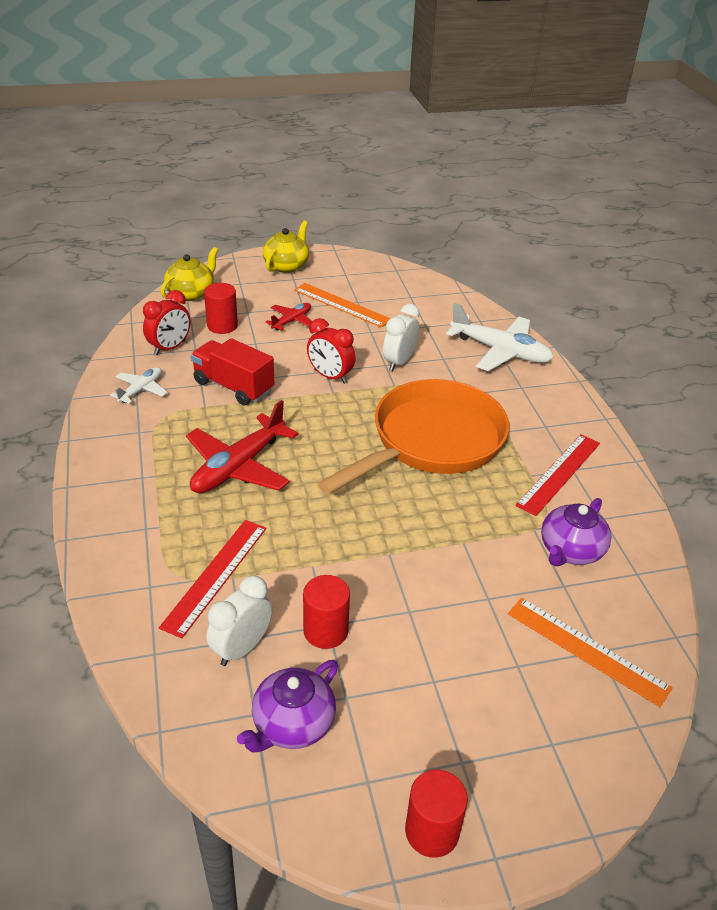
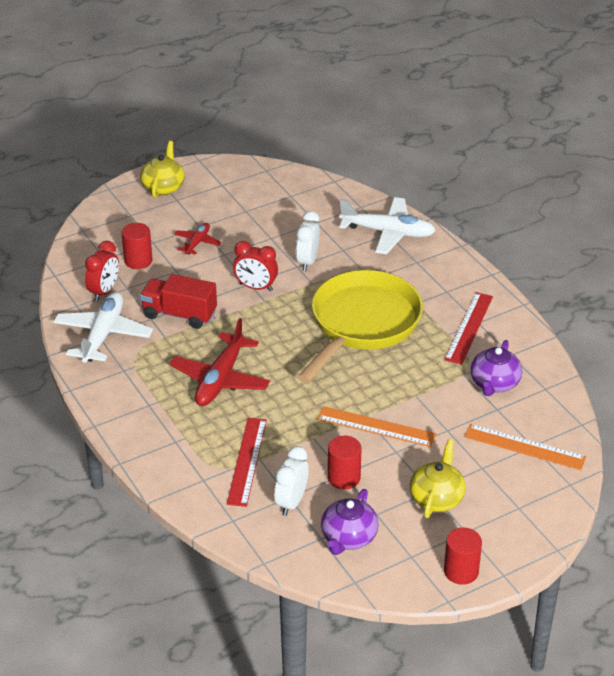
camera: 15 degrees left, 0 degrees up
white plane [110,367,168,404] -> white plane [53,292,153,363], size x1.87
yellow teapot [161,247,218,301] -> yellow teapot moved to [409,439,466,518]
orange ruler [294,283,391,328] -> orange ruler moved to [317,406,436,447]
orange pan [317,379,509,494] -> yellow pan [297,270,423,383]

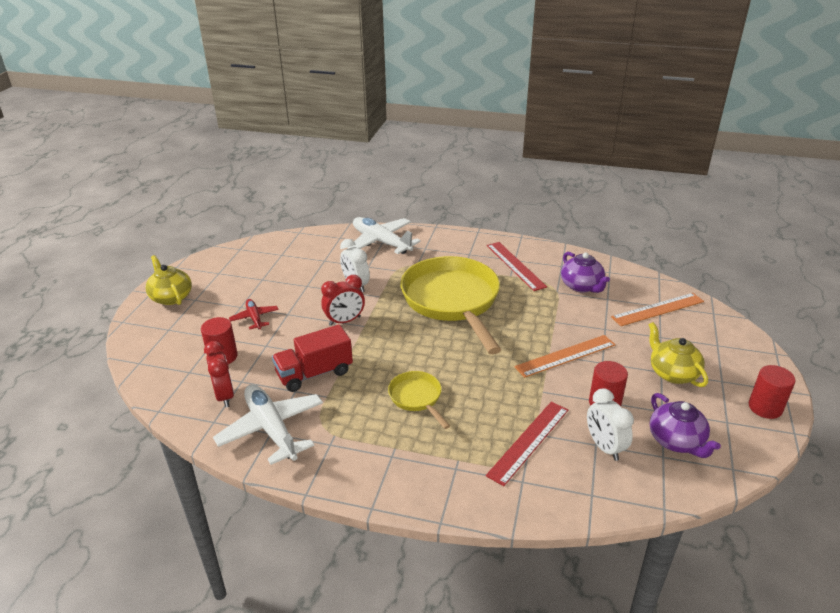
camera: 45 degrees left, 5 degrees down
red plane [169,318,270,406] -> yellow pan [388,371,450,429]
red ruler [227,418,267,507] -> red ruler turned 75 degrees clockwise [486,402,568,486]
white plane [339,197,436,254] -> white plane turned 105 degrees counterclockwise [347,217,421,254]

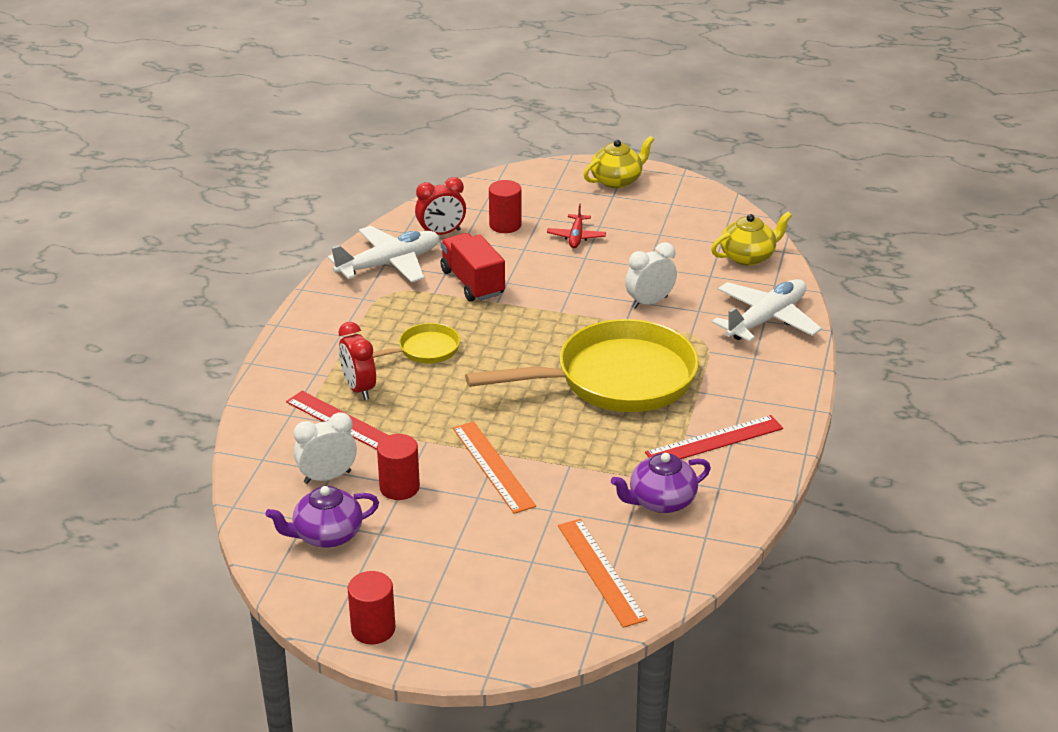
camera: 90 degrees right, 0 degrees up
red plane [229,299,279,330] -> red plane turned 120 degrees clockwise [547,203,606,248]
red clock [321,275,365,326] -> red clock moved to [339,322,376,400]
yellow teapot [648,322,708,387] -> yellow teapot moved to [711,212,792,266]

